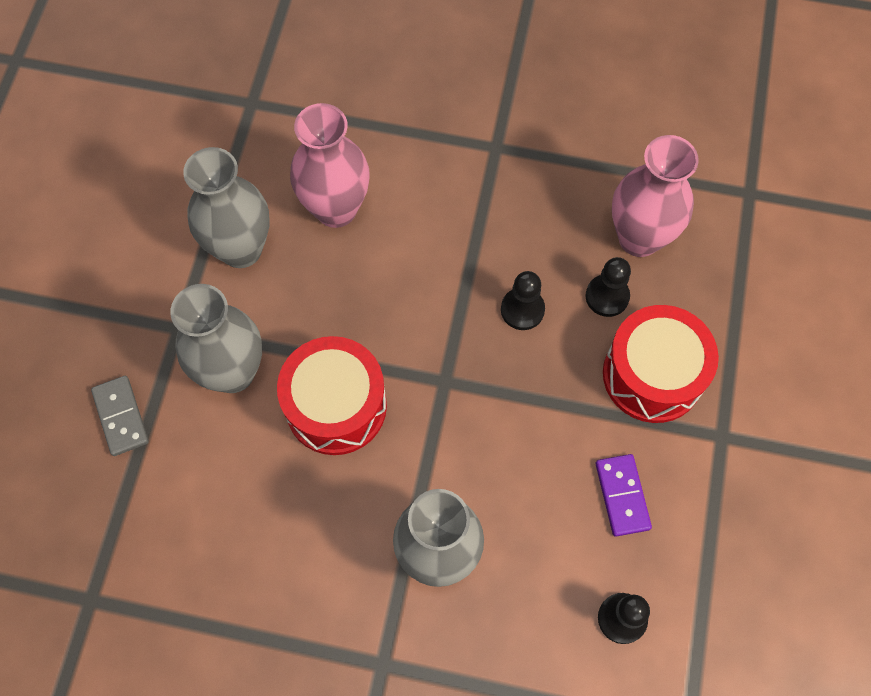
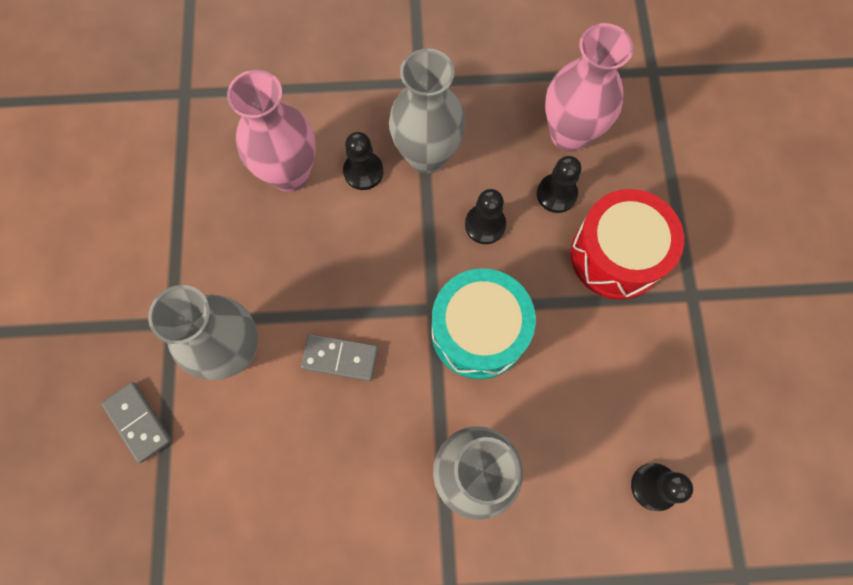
camera: 15 degrees left, 5 degrees up
grey vase [183,147,269,268] -> grey vase moved to [389,48,466,174]
red drum [277,336,387,455] -> grey domino [301,334,378,381]
purple domino [596,454,652,537] -> none
none -> black pawn [343,132,383,190]
none -> turquoise drum [431,268,536,379]

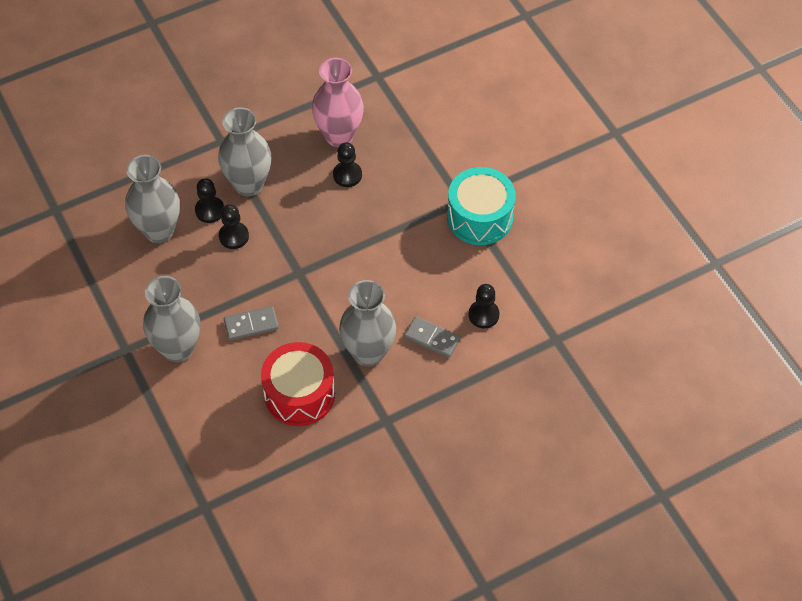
camera: 25 degrees left, 15 degrees down
grey domino [102,382,172,463] -> grey domino moved to [404,316,461,358]
pink vase [227,70,316,192] -> grey vase [126,155,180,243]
turquoise drum [431,268,536,379] -> turquoise drum moved to [447,167,516,245]
black pawn [465,189,506,244] -> black pawn moved to [219,204,249,249]
red drum [571,189,684,300] -> red drum moved to [261,342,335,426]

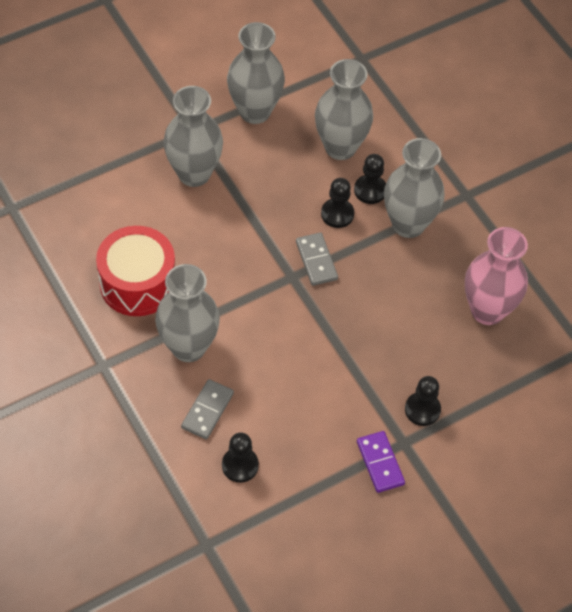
camera: 85 degrees right, 0 degrees up
grey domino [224,306,279,340] -> grey domino moved to [296,233,338,286]
black pawn [333,143,362,187] -> black pawn moved to [405,376,441,426]
turquoise drum [447,167,516,245] -> purple domino [357,431,405,493]
none -> grey vase [227,22,285,124]

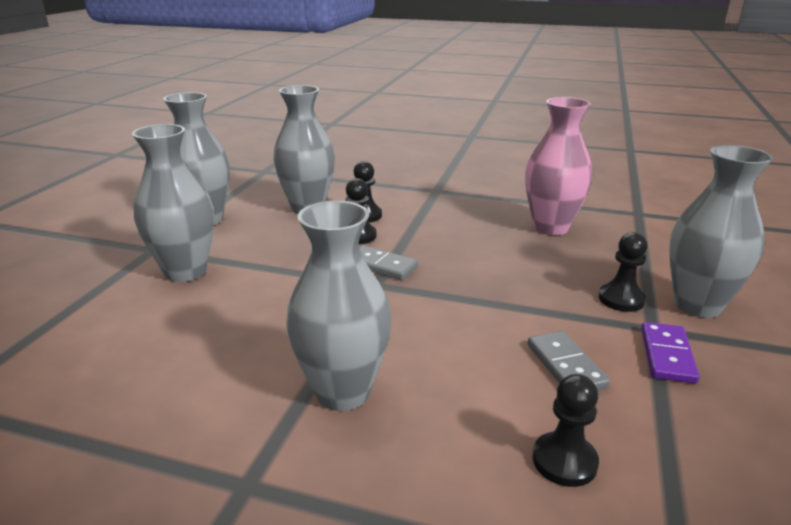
camera: 40 degrees left, 30 degrees down
red drum [96,226,175,316] -> none
grey domino [181,379,234,439] -> grey domino moved to [528,331,610,390]
purple domino [357,431,405,493] -> purple domino turned 75 degrees clockwise [641,322,700,384]
grey vase [384,138,444,238] -> grey vase moved to [669,145,773,318]

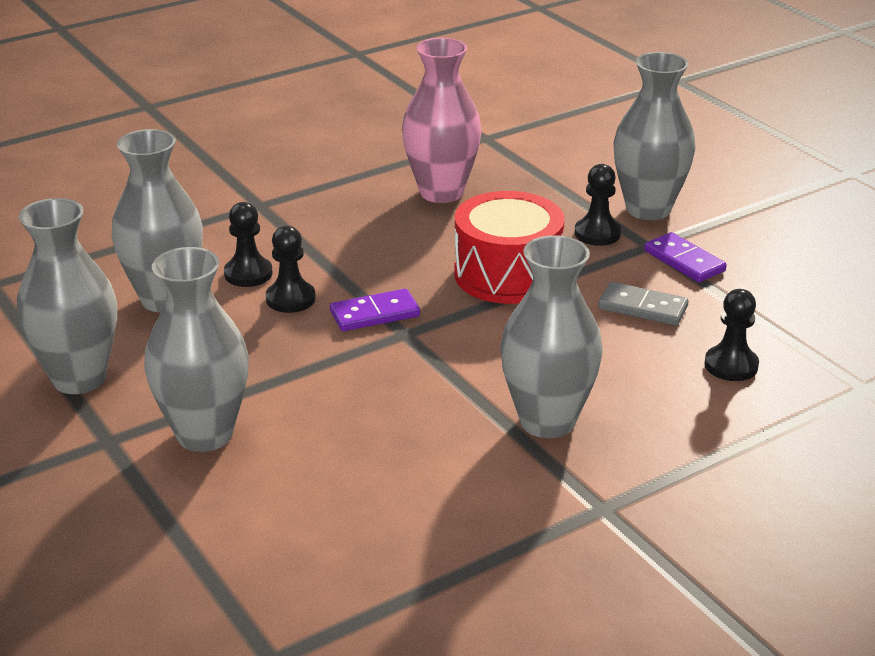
camera: 50 degrees left, 5 degrees up
grey domino [359,245,418,280] -> purple domino [330,289,420,331]
none -> red drum [454,191,565,304]

